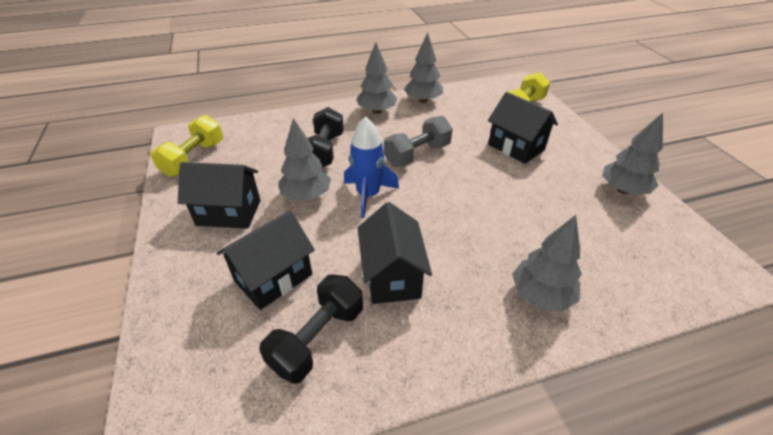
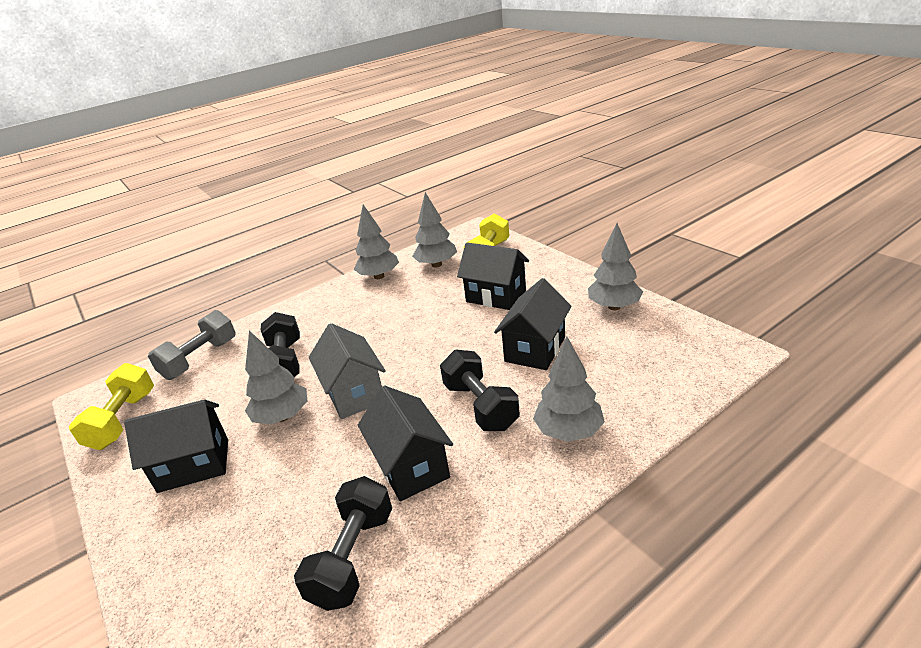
camera: 15 degrees left, 10 degrees down
black house [217,210,315,310] -> black house moved to [494,278,572,370]
blue rocket [344,116,399,218] -> grey house [309,323,386,419]
grey tree [357,42,397,114] -> grey tree moved to [412,192,457,268]
grey dumbbell [384,116,453,167] -> grey dumbbell moved to [148,310,236,380]
none -> black dumbbell [440,350,520,431]

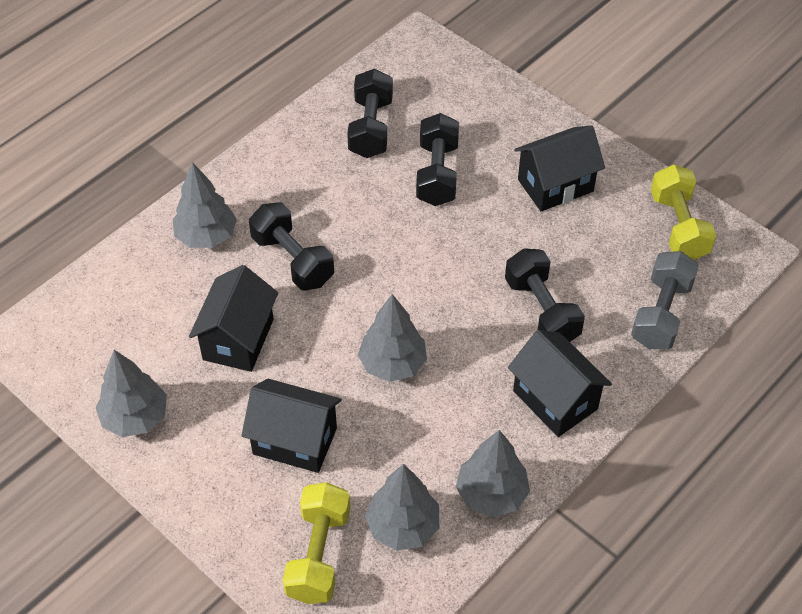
camera: 165 degrees right, 20 degrees up
grey tree [245,331,307,424] -> grey tree moved to [358,294,427,382]
grey house [309,323,386,419] -> none
black house [358,386,453,501] -> black house moved to [508,330,612,437]
none -> black dumbbell [416,113,459,206]

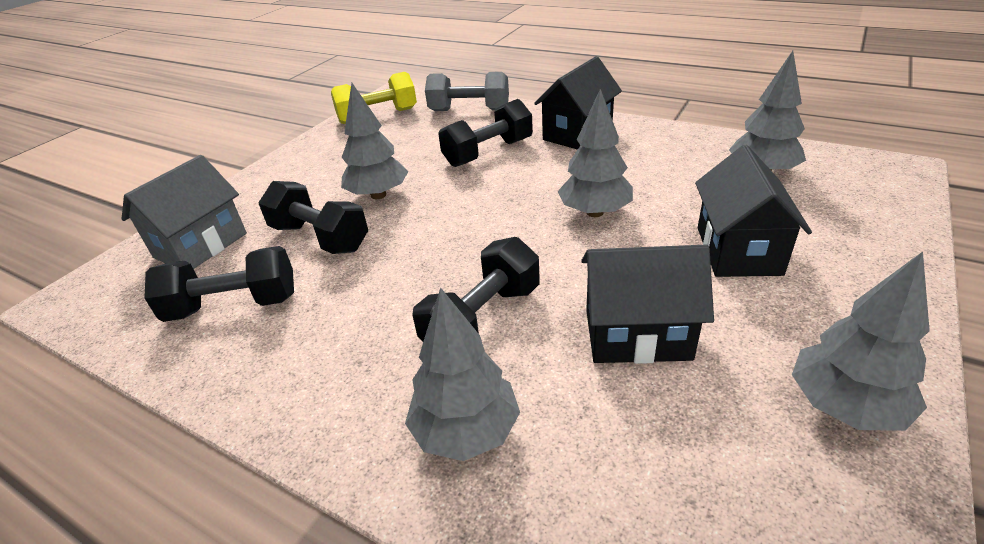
camera: 100 degrees left, 15 degrees down
yellow dumbbell [283,482,350,604] -> none
black dumbbell [416,113,459,206] -> black dumbbell turned 45 degrees clockwise [258,181,368,254]
grey tree [456,430,530,517] -> grey tree moved to [341,83,409,199]
black house [514,126,605,211] -> none
none -> grey house [122,155,247,269]

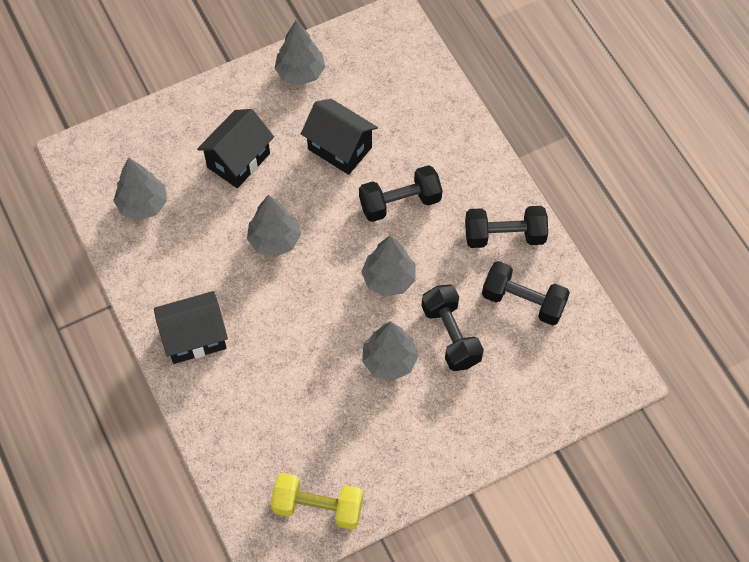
camera: 150 degrees left, 25 degrees up
grey house [122,155,247,269] -> none
grey tree [405,287,520,461] -> grey tree moved to [361,236,416,297]
grey dumbbell [425,72,509,111] -> none
black dumbbell [438,99,533,167] -> black dumbbell moved to [465,206,548,248]

